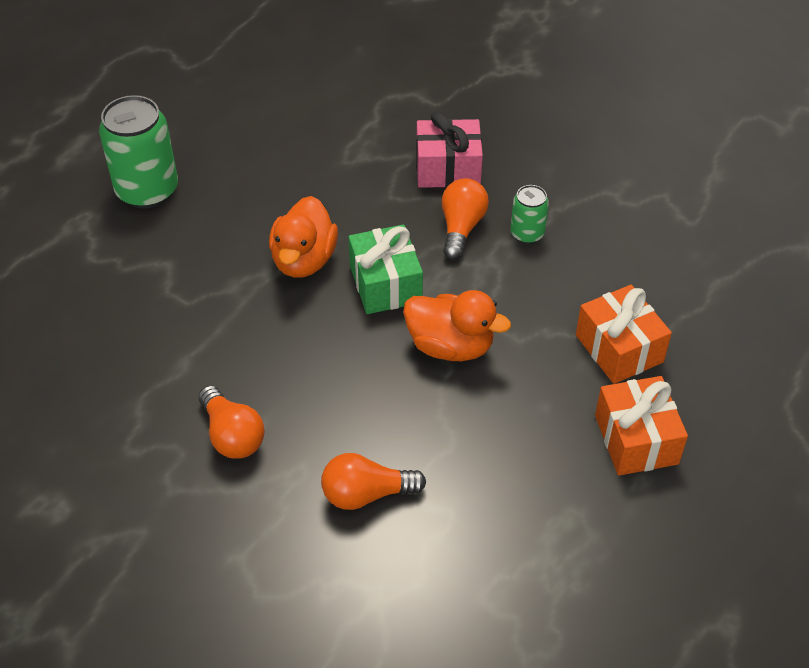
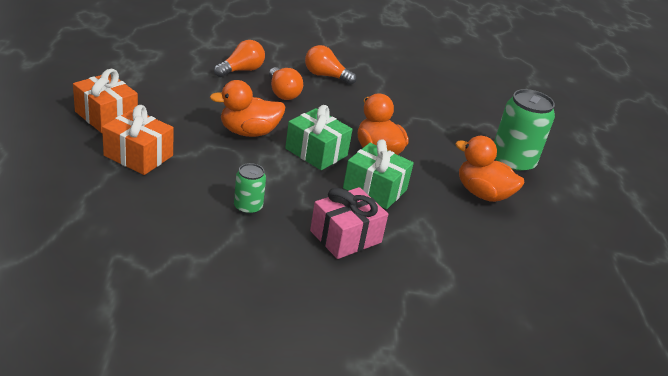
camera: 140 degrees right, 15 degrees down
orange light bulb [442,178,489,260] -> orange light bulb moved to [269,67,303,100]
none -> green gift [343,139,414,209]
none -> orange duck [456,136,524,202]

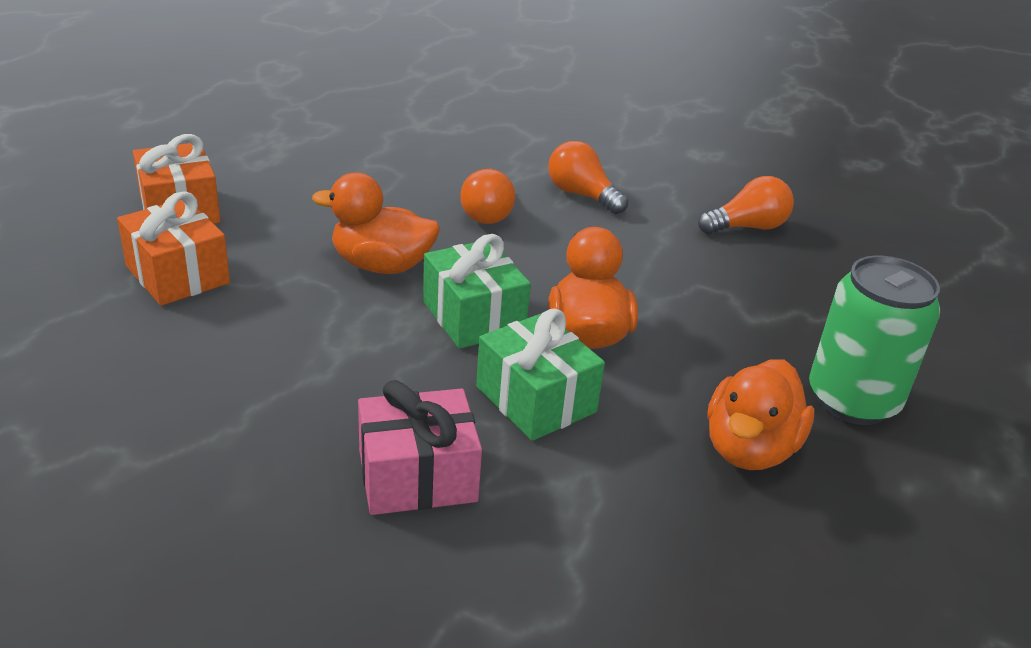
camera: 25 degrees right, 0 degrees up
orange light bulb [214,40,265,77] -> orange light bulb moved to [698,176,794,234]
green can [234,163,266,215] -> none
orange duck [456,136,524,202] -> orange duck turned 120 degrees counterclockwise [707,359,814,470]

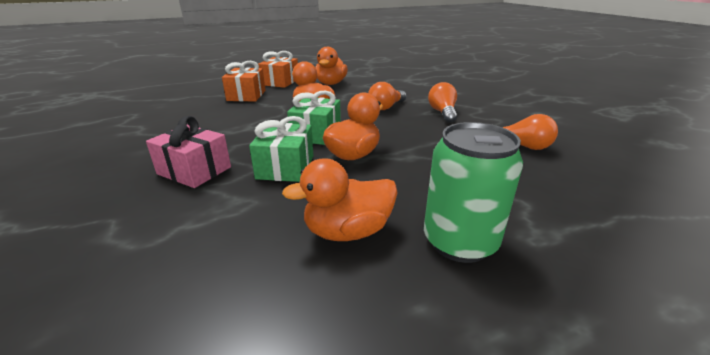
camera: 45 degrees right, 5 degrees down
none -> orange duck [315,47,348,85]

